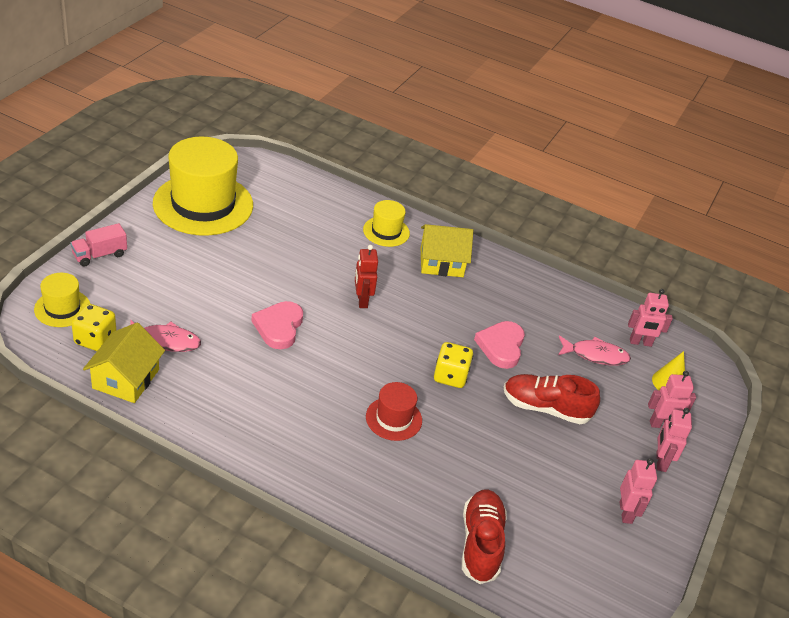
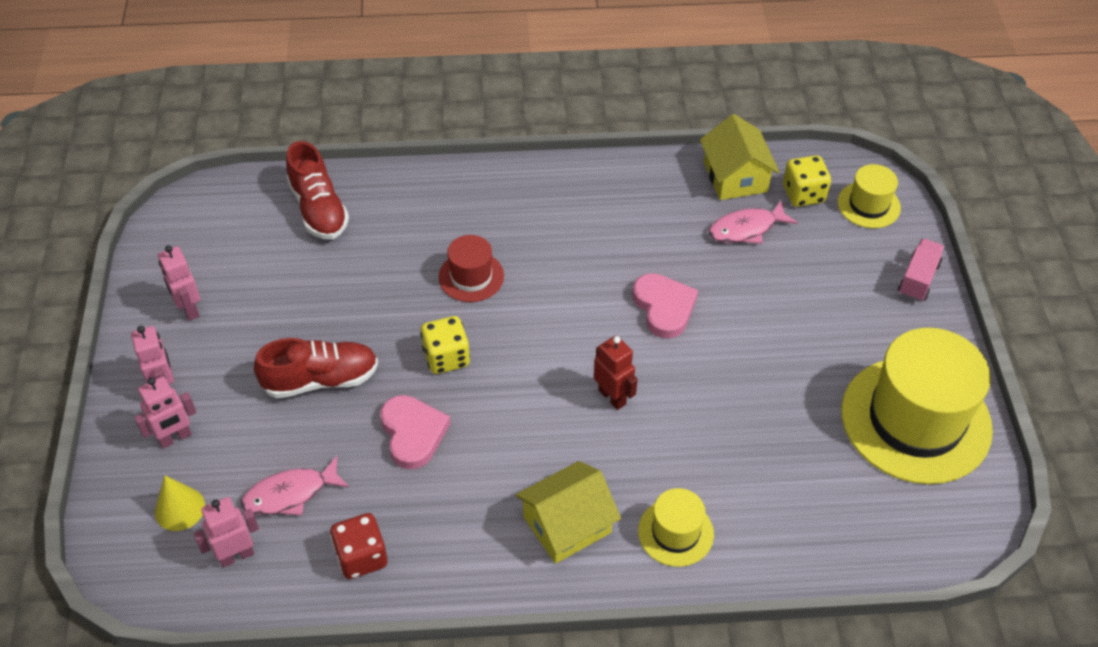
camera: 155 degrees right, 10 degrees up
none -> red dice [330,513,387,579]

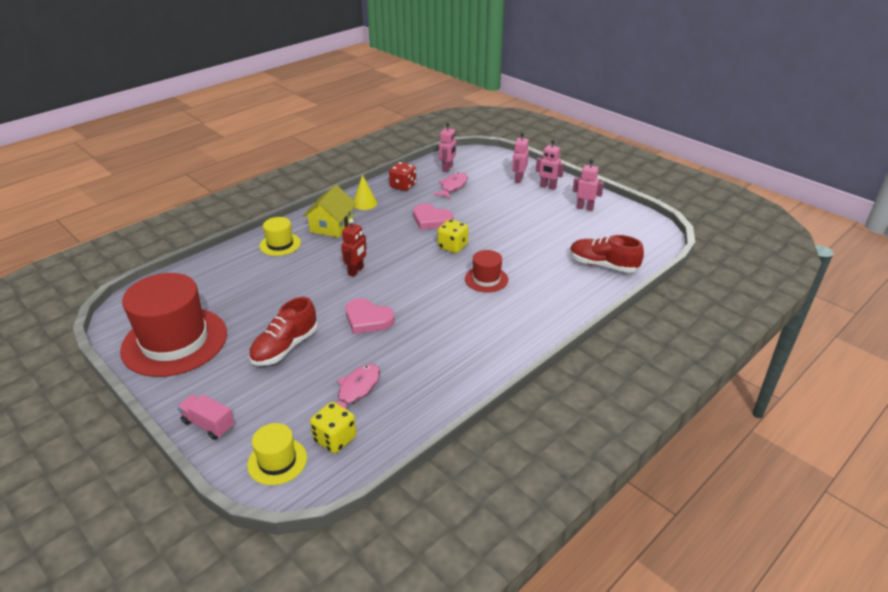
camera: 140 degrees right, 15 degrees down
yellow cone [155,475,205,531] -> yellow cone moved to [354,175,377,210]
red shoe [254,338,378,398] -> red shoe moved to [249,297,318,366]
red robot [594,336,638,410] -> red robot turned 75 degrees counterclockwise [341,219,367,277]
yellow house [700,114,779,200] -> none
yellow hat [841,328,993,484] -> red hat [120,273,227,377]
pink truck [898,238,945,302] -> pink truck turned 135 degrees clockwise [177,395,235,440]

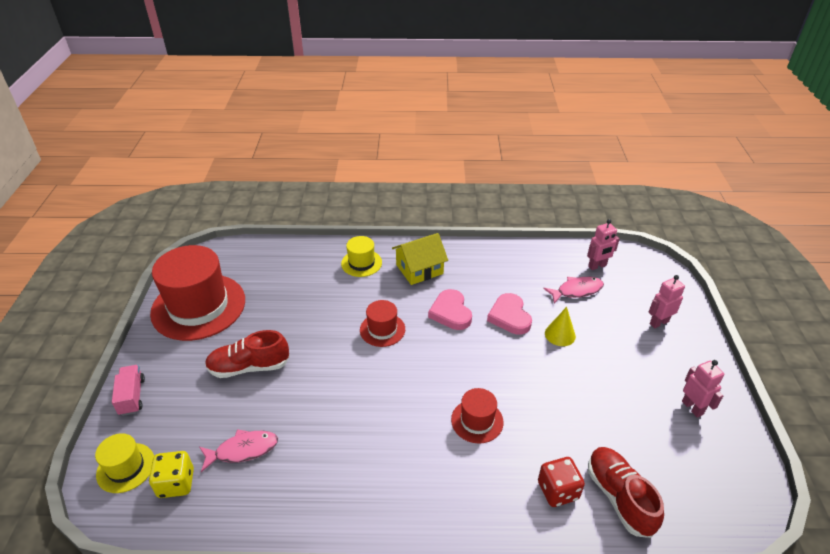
camera: 45 degrees right, 5 degrees up
red robot [341,219,367,277] -> red hat [360,300,405,347]
pink heart [346,298,394,334] -> pink heart moved to [428,289,472,330]
yellow cone [354,175,377,210] -> yellow cone moved to [545,307,576,346]
red dice [389,162,416,191] -> red dice moved to [538,457,585,507]
yellow dice [438,219,469,253] -> none
pink robot [536,140,564,190] -> none

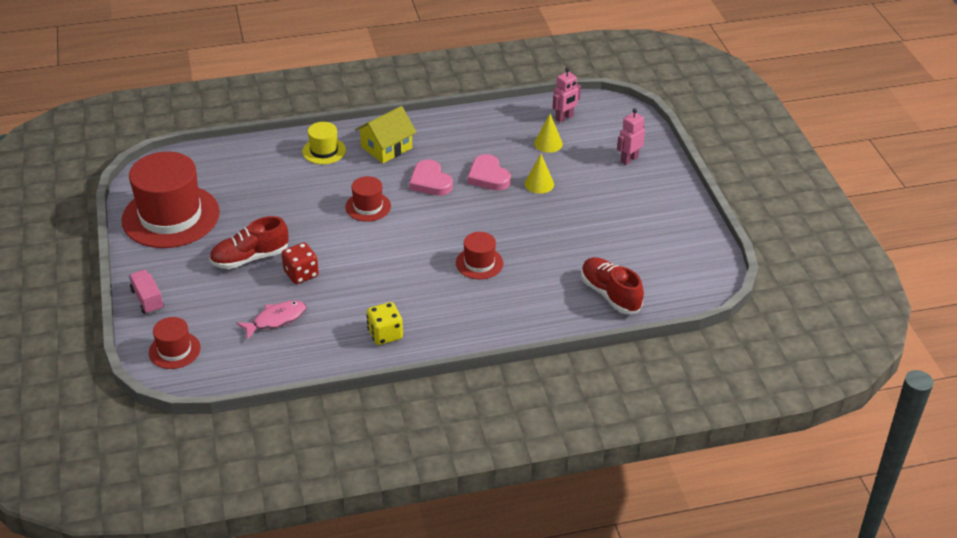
camera: 15 degrees left, 0 degrees up
yellow hat [95,433,154,493] -> red hat [149,317,201,369]
yellow dice [149,451,194,498] -> yellow dice moved to [366,302,403,345]
red dice [538,457,585,507] -> red dice moved to [282,242,319,284]
pink fish [543,277,604,304] -> yellow cone [534,114,563,153]
pink robot [682,360,724,418] -> none

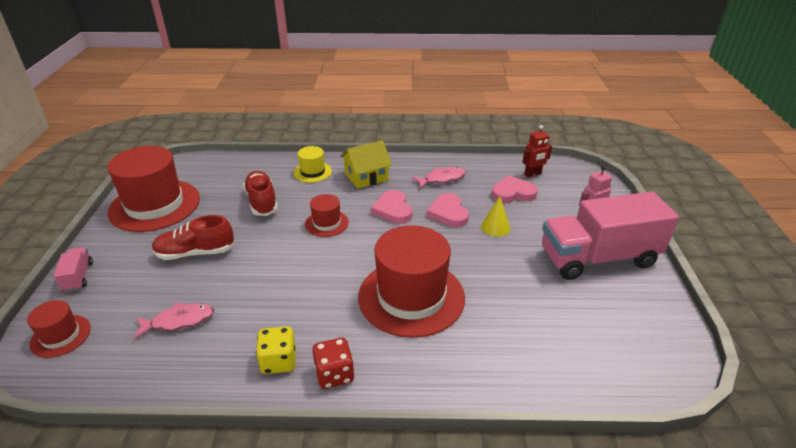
camera: 15 degrees right, 5 degrees down
red dice [282,242,319,284] -> red dice moved to [312,338,355,389]
red hat [456,232,503,280] -> red hat [358,225,465,338], size x2.09
yellow cone [534,114,563,153] -> pink heart [492,175,538,203]
pink robot [553,67,581,123] -> red robot [522,125,552,177]
red shoe [581,257,644,314] -> red shoe moved to [243,171,278,216]
none -> pink fish [412,167,466,189]
none -> pink truck [542,192,679,280]

